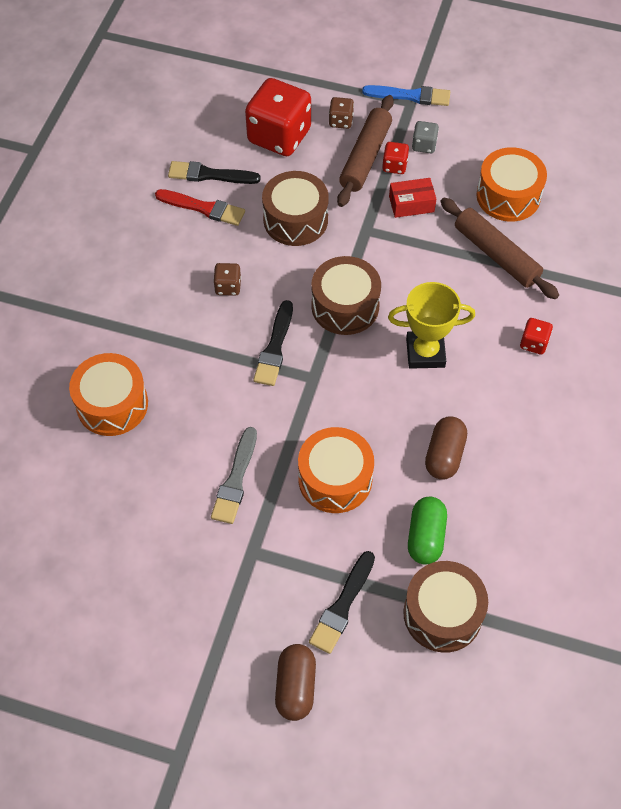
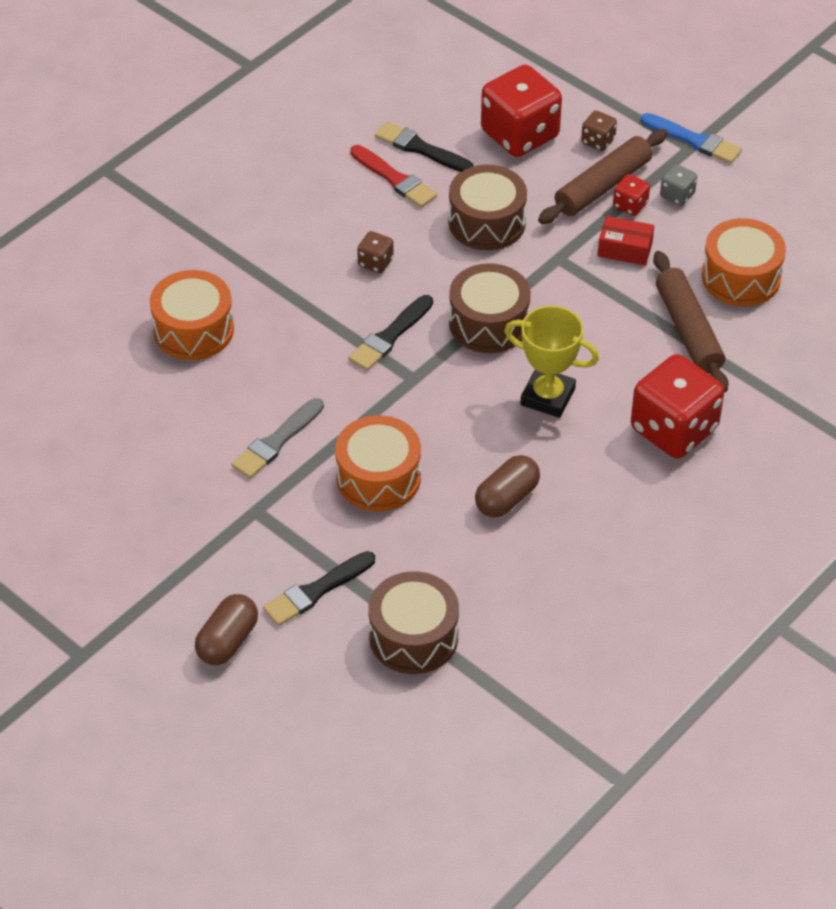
camera: 25 degrees right, 10 degrees down
green capsule [408,497,447,565] -> none
red dice [520,318,553,354] -> red dice [631,354,724,458], size x2.24

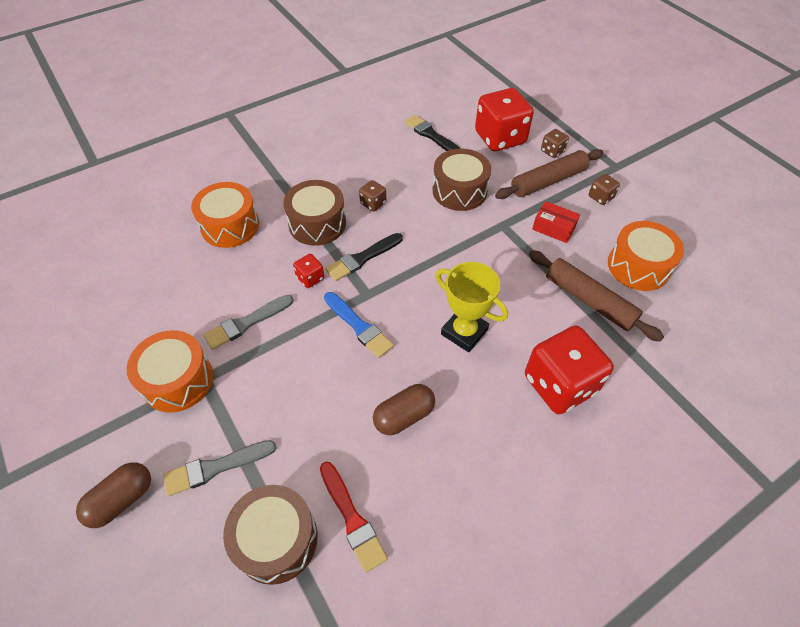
camera: 15 degrees right, 5 degrees up
black brush [263,551,375,626] -> grey brush [163,440,277,496]
orange drum [335,415,421,511] -> orange drum moved to [127,330,213,413]
red brush [350,145,437,208] -> red brush moved to [320,462,388,573]
brown drum [449,263,531,353] -> brown drum moved to [283,180,346,246]
red dice [613,174,650,216] -> red dice moved to [293,254,325,288]
blue brush [641,113,742,164] -> blue brush moved to [324,292,394,358]
brown rolling pin [653,251,729,393] -> brown rolling pin turned 45 degrees counterclockwise [529,250,664,342]
grey dice [660,164,697,206] -> brown dice [589,174,620,205]

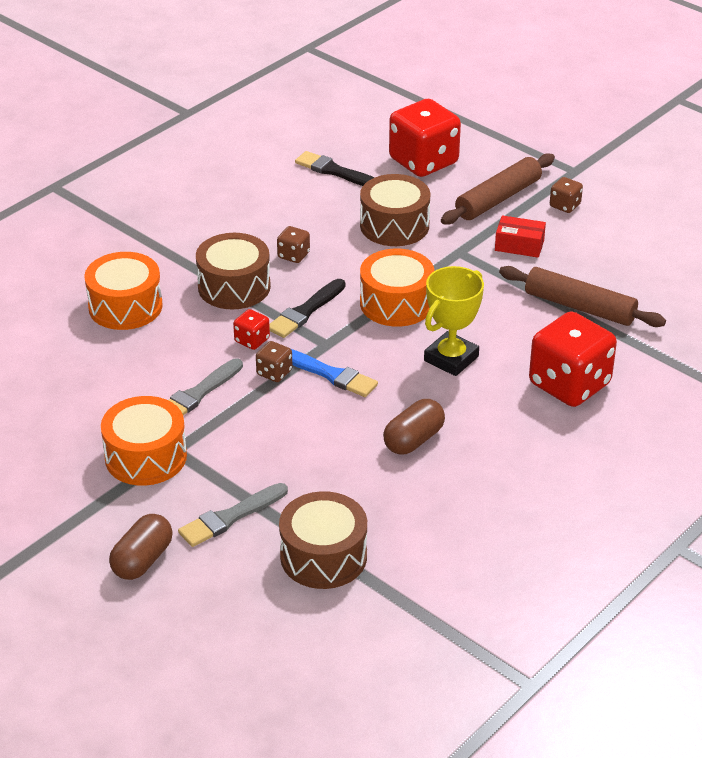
camera: 15 degrees left, 15 degrees down
red brush [320,462,388,573] -> none
yellow trophy [436,262,508,352] -> yellow trophy turned 75 degrees counterclockwise [424,266,484,376]
brown dice [541,129,569,158] -> brown dice moved to [256,341,293,382]
orange drum [608,221,684,291] -> orange drum moved to [360,249,435,327]

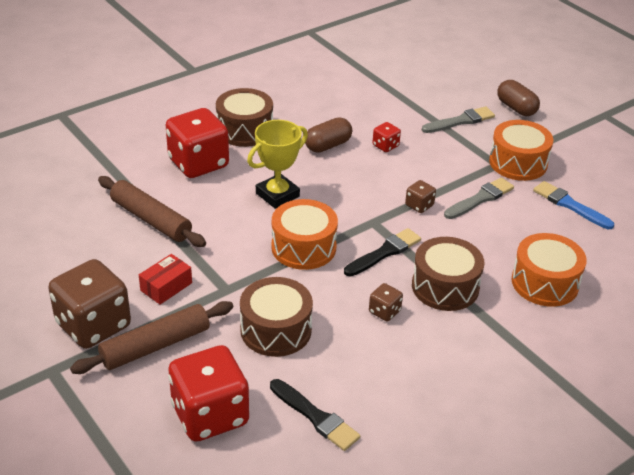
camera: 170 degrees left, 0 degrees up
brown capsule [109,514,173,580] -> brown capsule turned 75 degrees counterclockwise [497,80,540,116]
red dice [233,309,270,350] -> red dice moved to [372,122,401,152]
brown drum [279,491,367,589] -> brown drum moved to [216,88,273,147]
blue brush [291,349,378,397] -> blue brush moved to [533,181,614,229]
red box [495,215,546,258] -> red box turned 75 degrees counterclockwise [139,254,192,304]
brown dice [550,177,583,213] -> brown dice [48,259,131,349], size x2.24

